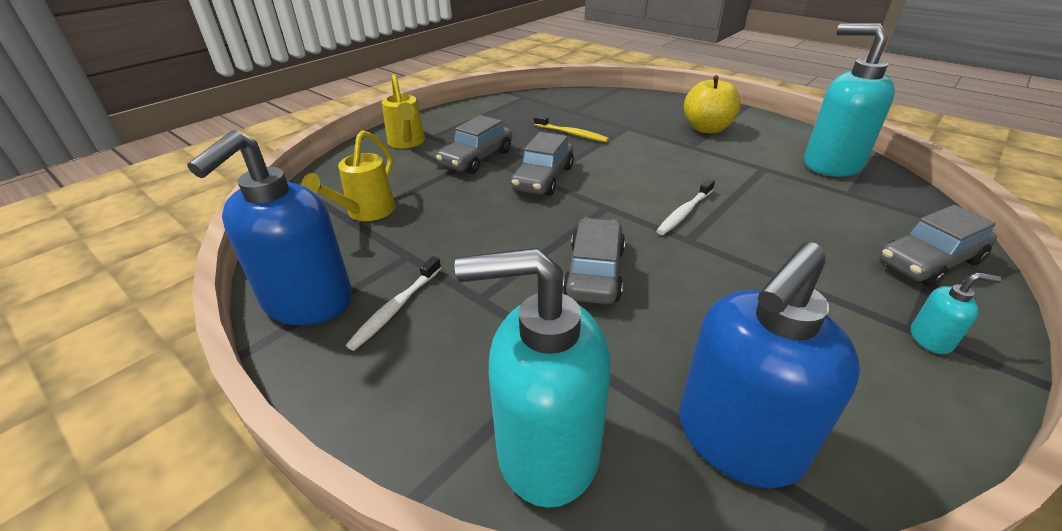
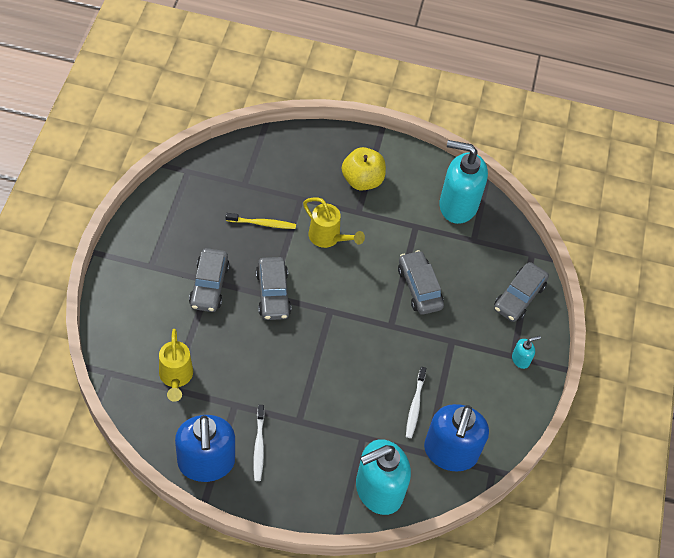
camera: 35 degrees left, 20 degrees up
yellow watering can [382,74,425,149] -> yellow watering can moved to [303,198,365,248]
grey car [563,218,625,304] -> grey car moved to [398,250,444,315]
white toothbrush [656,179,715,235] -> white toothbrush moved to [406,367,426,438]

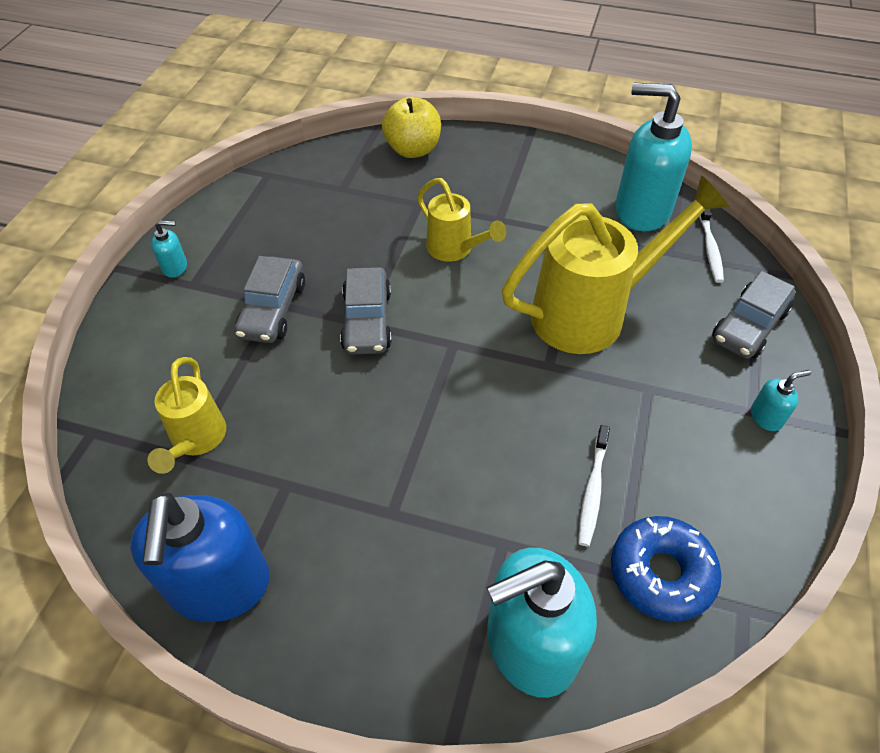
camera: 10 degrees right, 5 degrees down
yellow toothbrush [226,213,296,229] -> none
white toothbrush [253,405,265,481] -> white toothbrush moved to [699,209,724,283]
yellow apple [342,147,386,191] -> yellow apple moved to [382,97,441,158]
grey car [398,250,444,315] -> yellow watering can [502,175,729,354]
blue soap dispenser [424,404,489,471] -> blue donut [611,516,722,622]
none -> turquoise soap dispenser [151,220,187,278]

